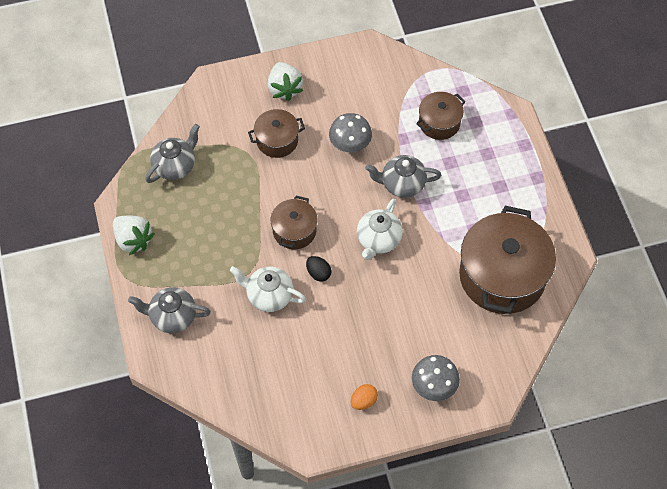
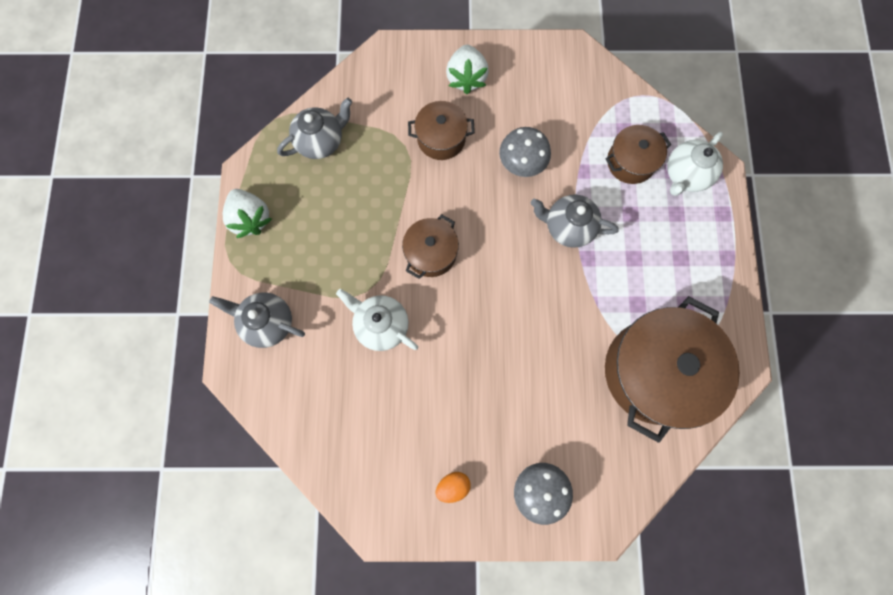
camera: 15 degrees right, 15 degrees up
black egg [306,256,331,281] -> none
white teapot [357,199,403,260] -> white teapot moved to [667,132,723,196]

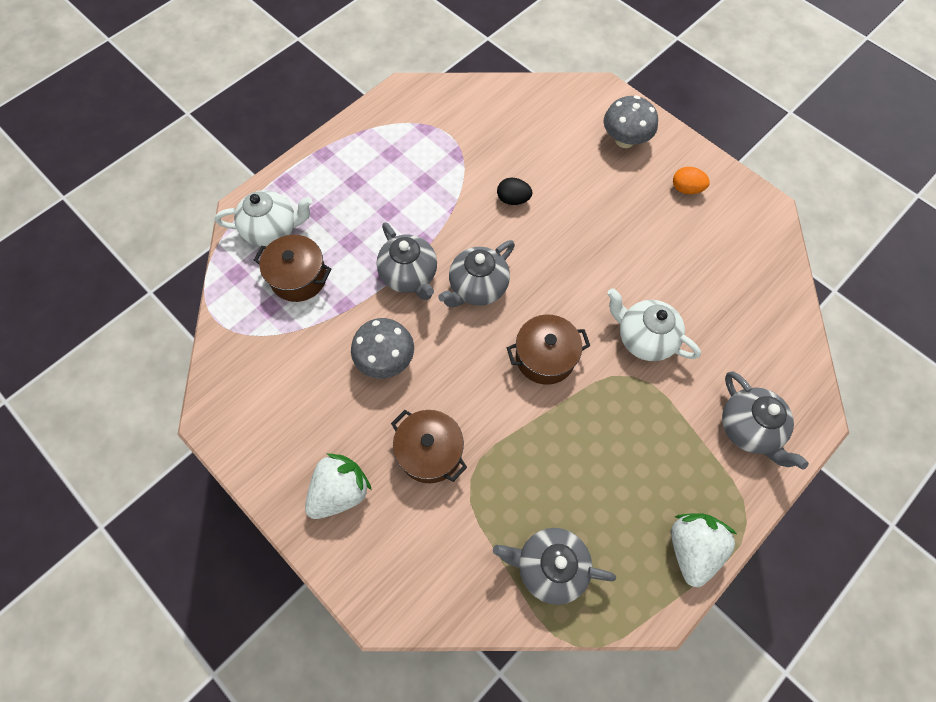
camera: 135 degrees left, 10 degrees down
white teapot [336,289,418,351] -> white teapot turned 135 degrees clockwise [607,288,701,361]
brown pot [605,296,740,443] -> none
none -> grey teapot [438,240,515,307]
none -> black egg [497,178,532,205]

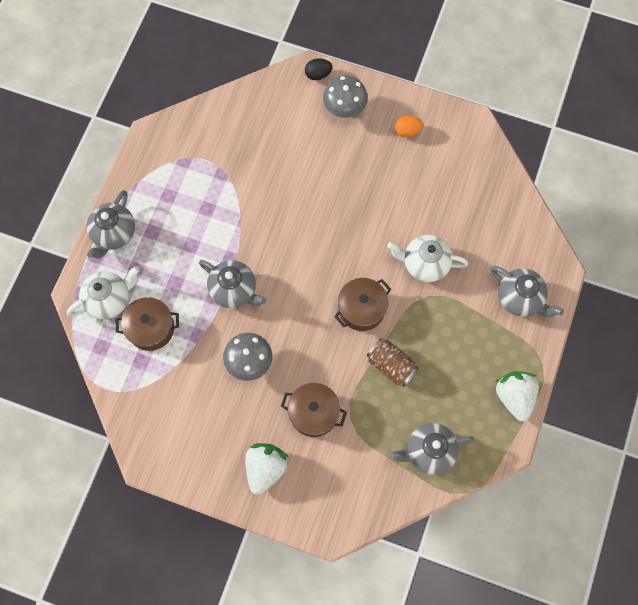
camera: 25 degrees left, 5 degrees up
grey teapot [438,240,515,307] -> grey teapot moved to [86,190,135,259]
black egg [497,178,532,205] -> black egg moved to [305,58,332,80]
none -> brown can [367,338,419,387]

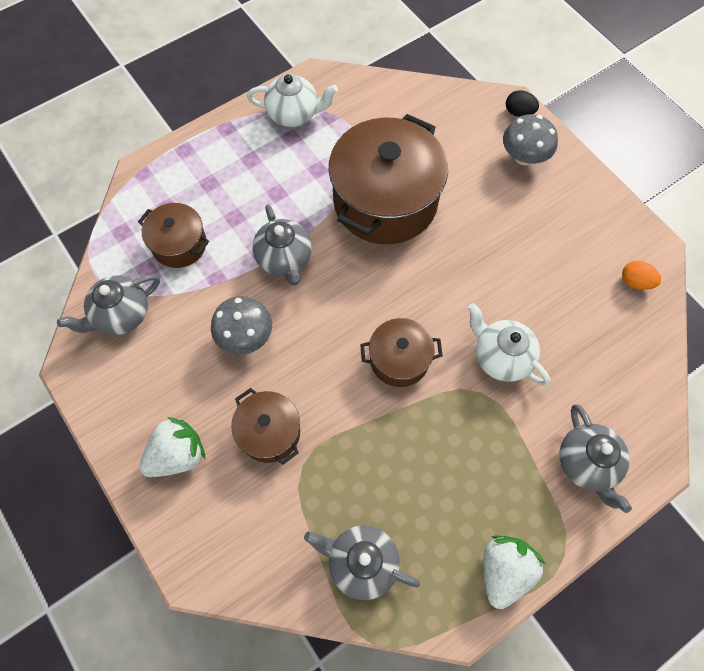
camera: 35 degrees right, 5 degrees down
white teapot [67,266,140,319] -> white teapot moved to [247,74,338,127]
grey teapot [86,190,135,259] -> grey teapot moved to [57,274,160,335]
brown can [367,338,419,387] -> none
orange egg [395,115,423,137] -> orange egg moved to [622,261,661,290]
none -> brown pot [329,114,448,244]

